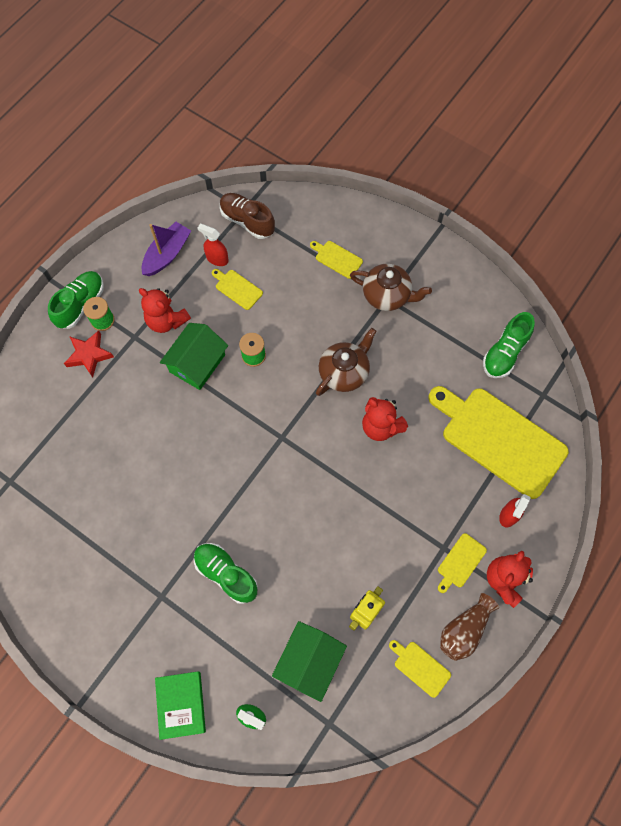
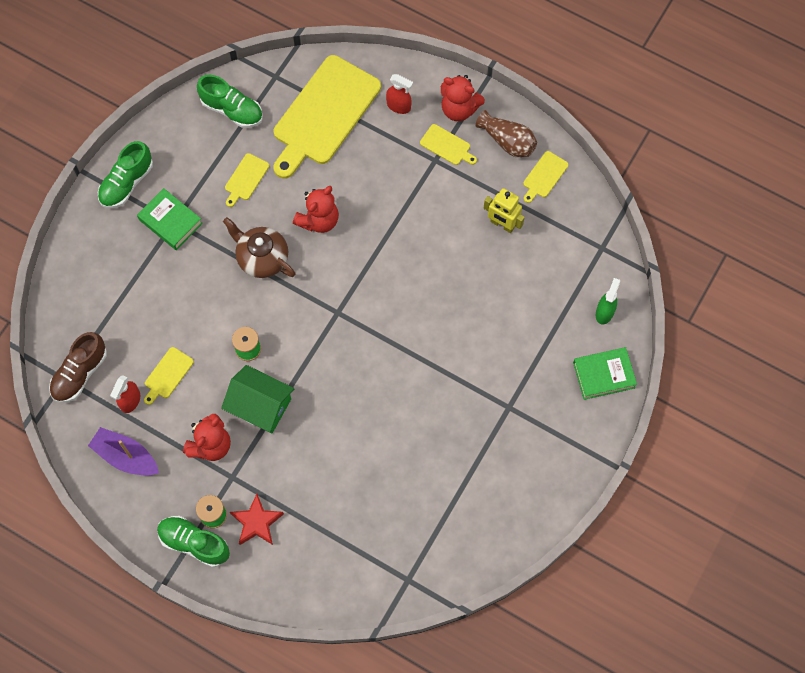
camera: 95 degrees left, 0 degrees up
green shoe [194,543,258,604] -> green shoe moved to [98,141,153,208]
green house [272,621,347,702] -> none
yellow cutting board [310,241,363,279] -> yellow cutting board moved to [225,153,269,207]
brown teapot [350,264,432,311] -> green book [137,188,203,250]

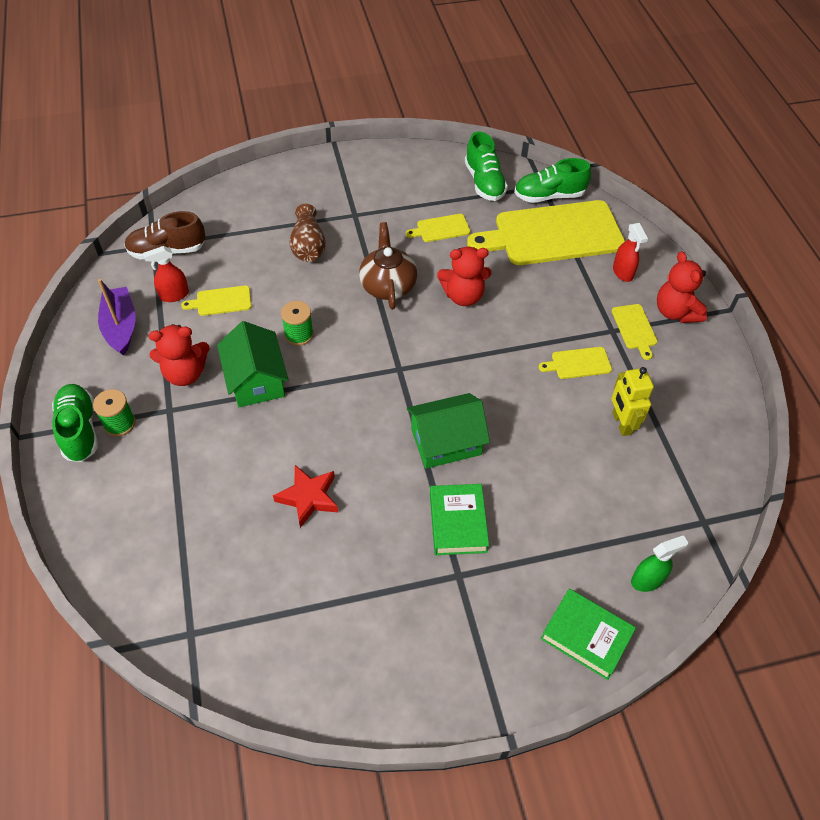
camera: 45 degrees right, 15 degrees down
green shoe [98,141,153,208] -> green shoe moved to [514,158,591,203]
green book [137,188,203,250] -> green book moved to [430,484,489,555]
red star [230,494,284,545] -> red star moved to [273,465,338,528]
brown vase [475,110,537,157] -> brown vase moved to [289,204,326,262]
yellow cutting board [523,151,569,203] -> yellow cutting board moved to [539,347,612,379]
none -> green house [407,393,490,469]

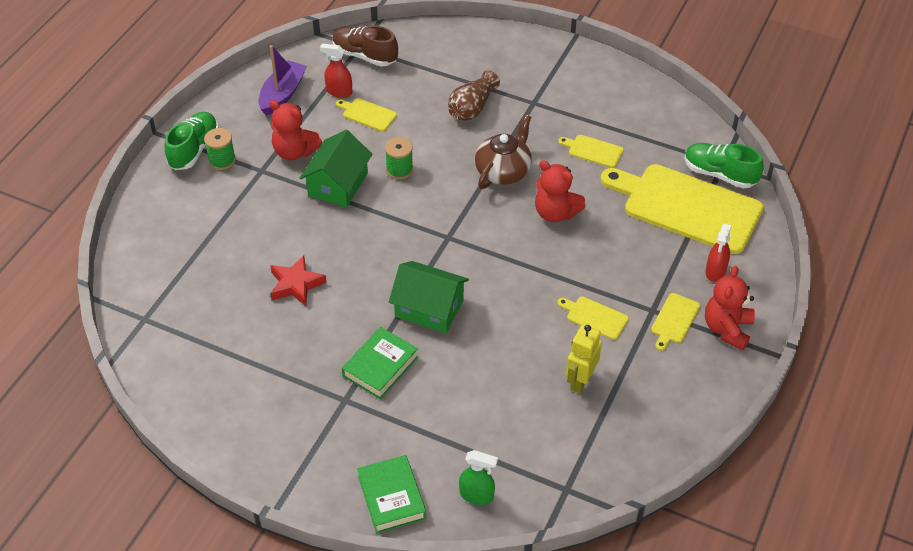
camera: 40 degrees right, 5 degrees down
green shoe [465,132,508,201] -> none

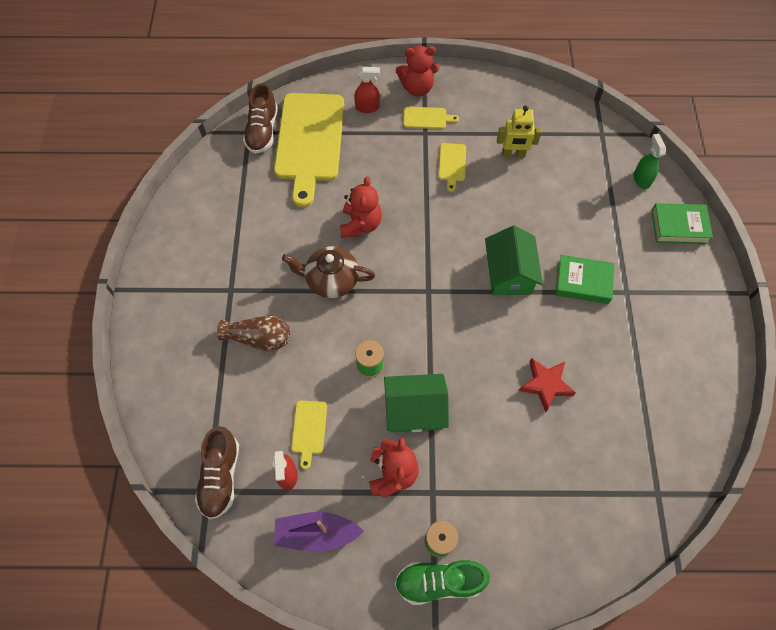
camera: 115 degrees left, 15 degrees up
green book [357,455,426,533] -> green book turned 45 degrees clockwise [651,203,713,244]
yellow cutting board [558,135,624,168] -> none
green shoe [684,143,764,188] -> brown shoe [243,83,278,154]

